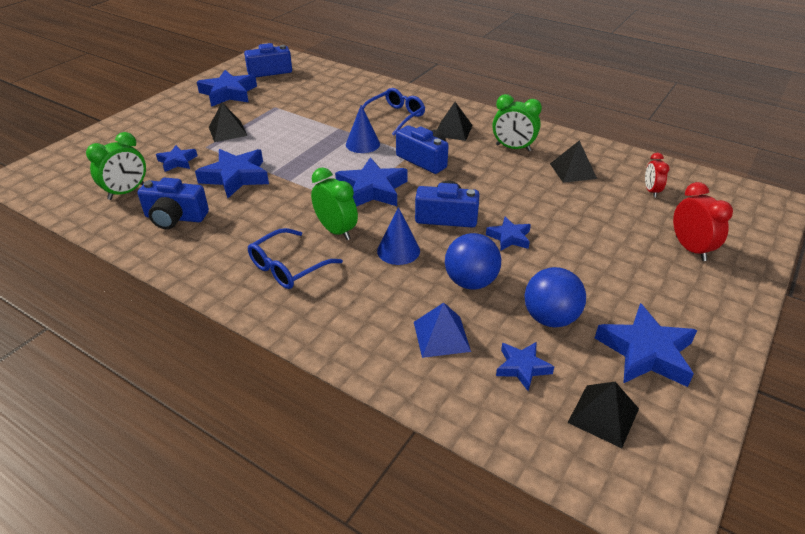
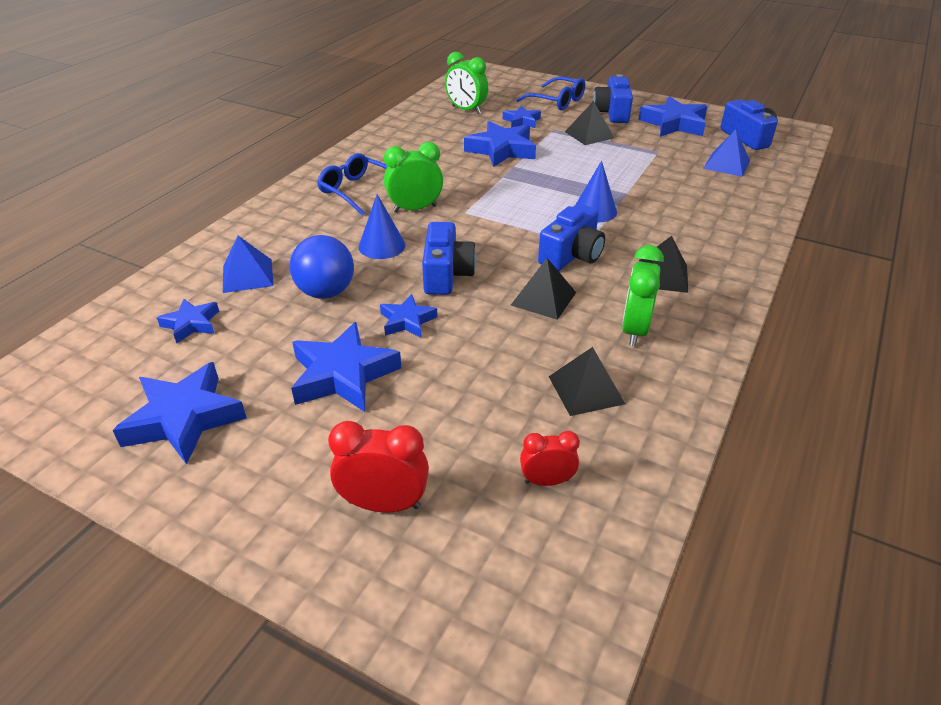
camera: 85 degrees right, 0 degrees up
blue camera [138,178,209,229] -> blue camera moved to [593,74,633,123]
green clock [311,168,358,240] -> green clock turned 150 degrees counterclockwise [384,142,443,213]
blue star [335,157,408,207] -> blue star moved to [291,322,401,412]
blue glasses [362,88,425,136] -> blue glasses moved to [516,77,585,111]
blue ball [524,267,586,327] -> none
black pyramid [568,382,639,448] -> black pyramid moved to [511,258,576,320]
red clock [673,182,733,261] -> red clock turned 150 degrees counterclockwise [328,421,429,512]
none -> blue pyramid [703,129,750,177]

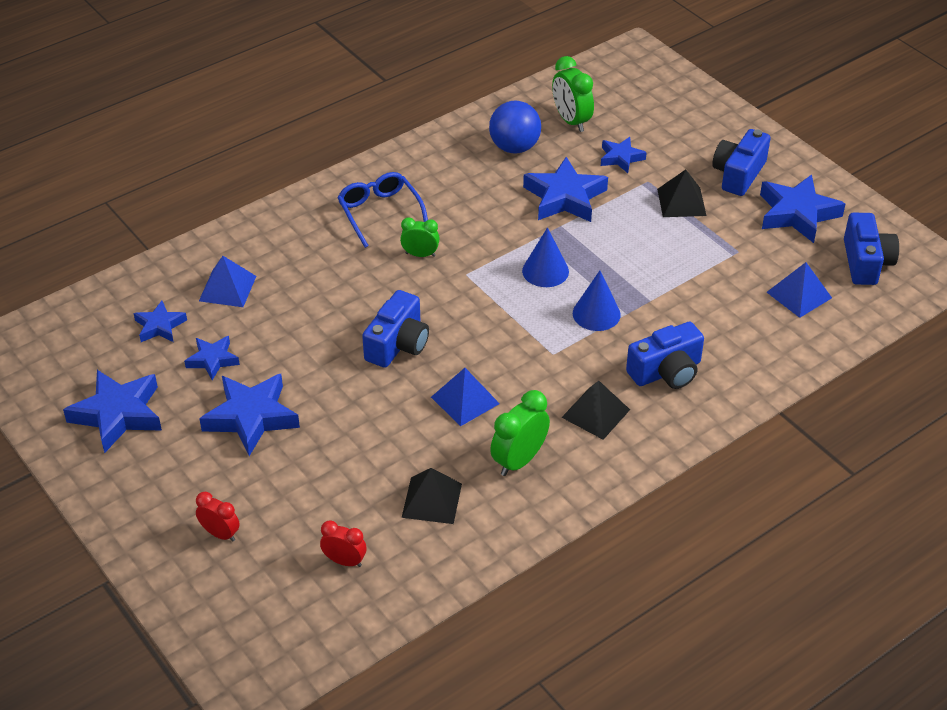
camera: 25 degrees right, 5 degrees up
blue ball [290,235,354,299] -> blue ball moved to [489,101,541,154]
red clock [328,421,429,512] -> red clock [196,492,240,542], size x0.63
blue cone [359,194,405,259] -> blue cone moved to [522,227,569,287]
blue star [380,294,437,338] -> blue star moved to [184,336,240,380]
green clock [384,142,443,213] -> green clock [400,217,440,257], size x0.63
black pyramid [511,258,576,320] -> blue pyramid [431,368,500,426]
blue glasses [516,77,585,111] -> none
blue camera [538,203,605,271] -> blue camera moved to [626,322,704,389]

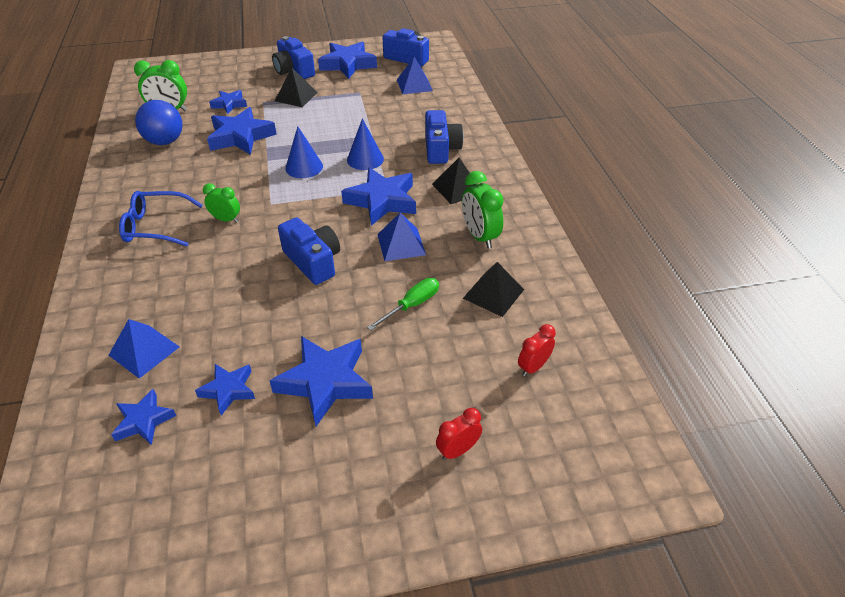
camera: 65 degrees left, 0 degrees up
blue star [63,370,162,453] -> blue star moved to [341,167,416,226]
green clock [400,217,440,257] -> green clock turned 75 degrees clockwise [203,183,240,223]
none -> green screwdriver [367,278,439,331]

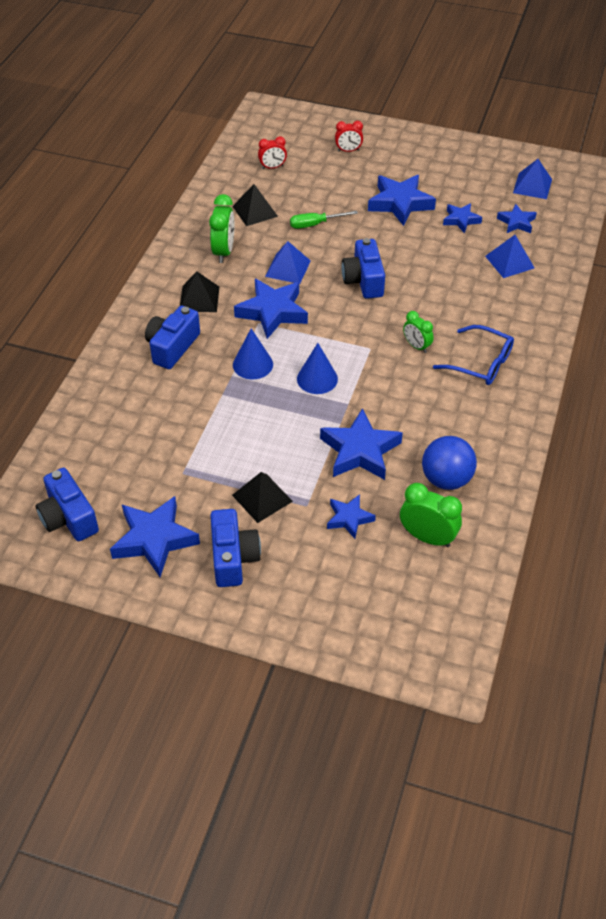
camera: 150 degrees left, 5 degrees up
blue pyramid [397,57,433,94] -> blue pyramid moved to [513,159,552,199]

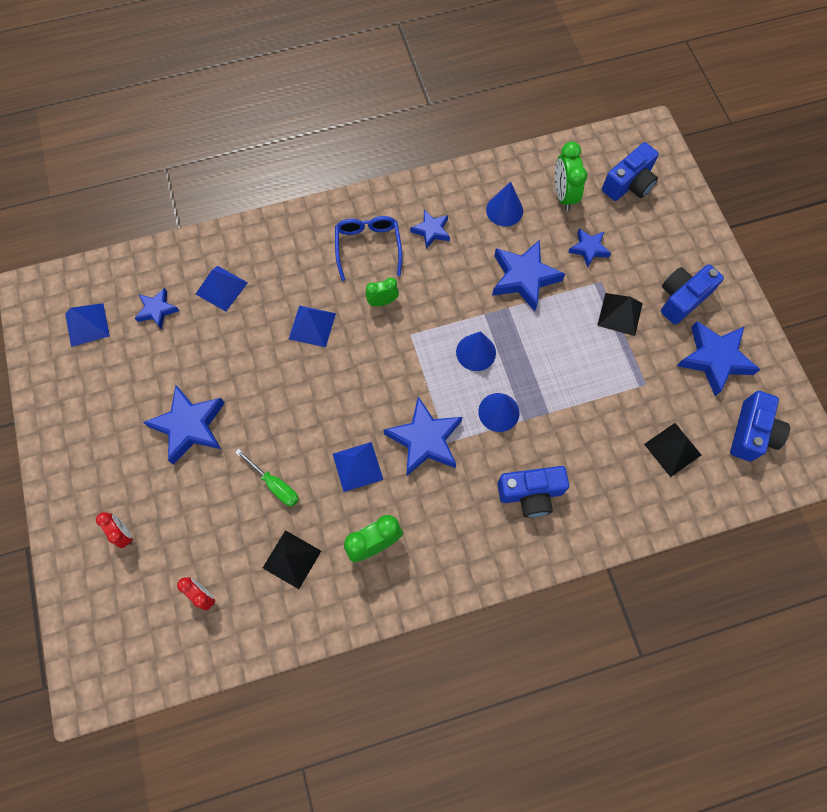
camera: 125 degrees left, 20 degrees up
black pyramid [180,271,219,312] -> black pyramid moved to [644,423,701,477]
blue camera [341,238,385,299] -> blue camera moved to [602,142,659,201]
green clock [403,311,434,353] -> green clock turned 120 degrees counterclockwise [365,277,399,306]
blue ball [422,436,477,490] -> blue cone [486,182,523,227]
blue star [443,203,482,233] -> blue star moved to [410,210,450,249]
none -> blue pyramid [289,305,336,347]

